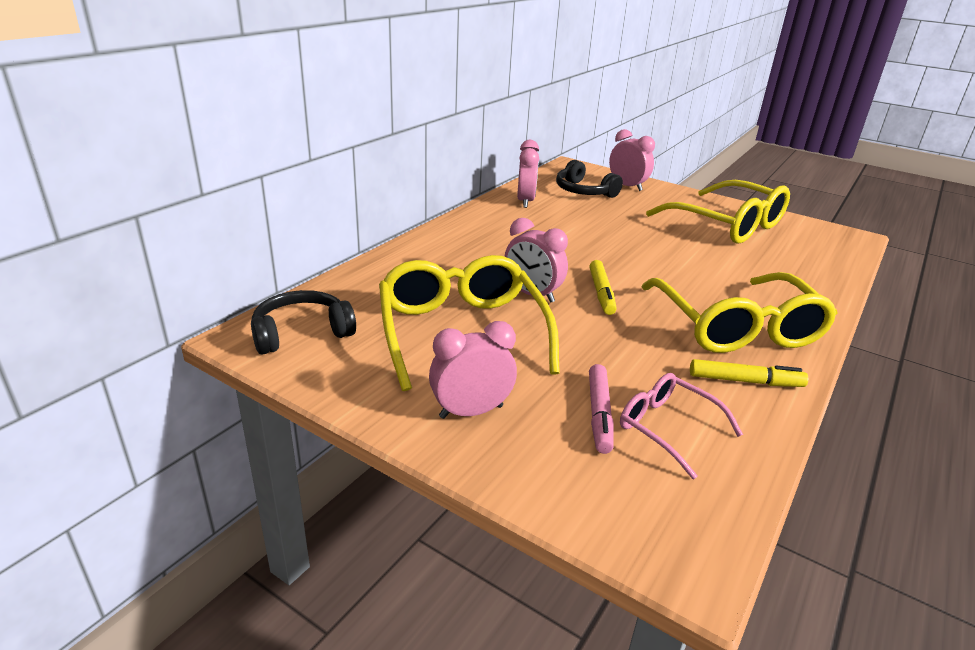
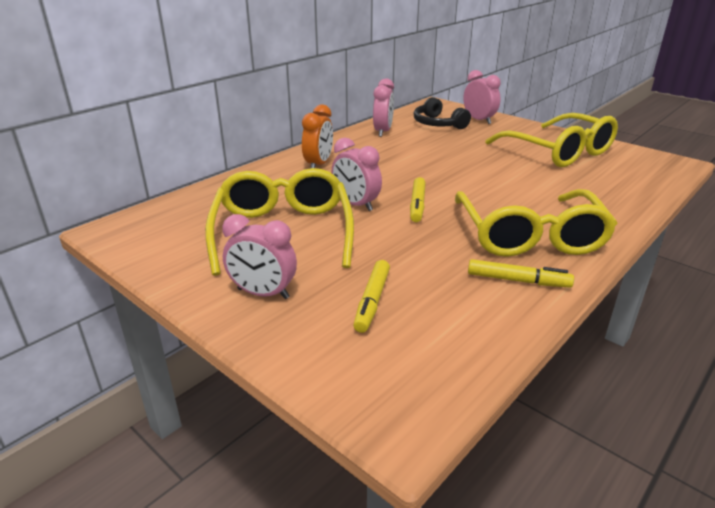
camera: 10 degrees right, 0 degrees up
black headphones [251,290,356,355] -> none
pink clock [429,321,517,419] -> pink clock turned 150 degrees counterclockwise [222,214,297,299]
pink marker [589,364,614,454] -> yellow marker [353,260,390,333]
pink glasses [620,373,743,479] -> none
none -> orange clock [302,104,333,168]

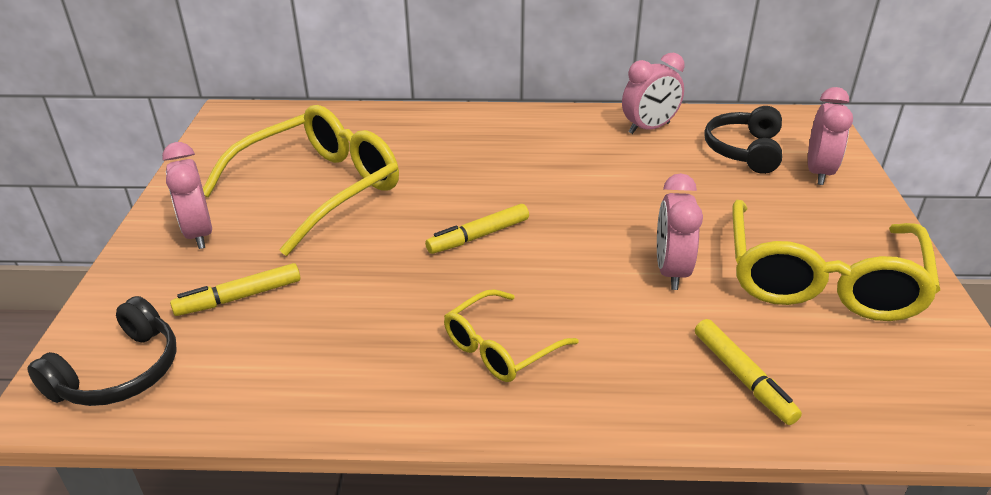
camera: 50 degrees right, 5 degrees up
orange clock [302,104,333,168] -> none
pink clock [332,138,382,211] -> pink clock moved to [657,173,703,290]
yellow glasses [455,189,618,257] -> yellow glasses [444,289,579,382], size x0.53
yellow marker [468,259,574,288] -> yellow marker moved to [695,319,802,425]
none -> black headphones [27,296,177,406]

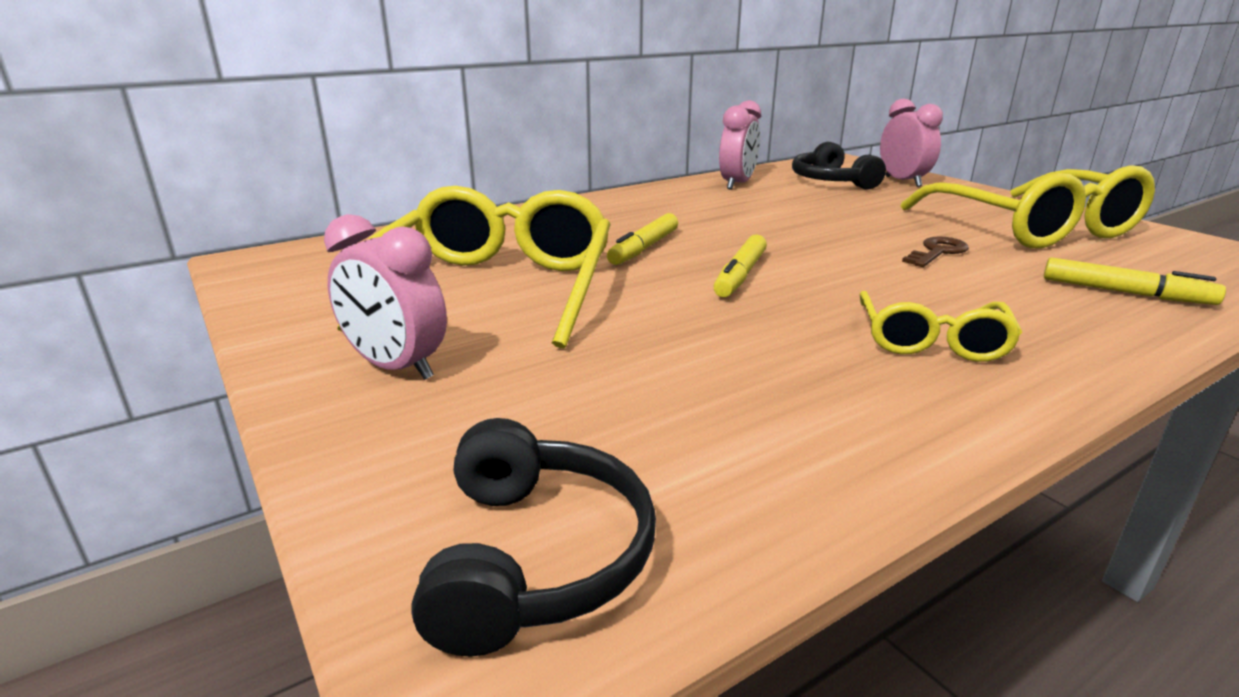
camera: 35 degrees left, 10 degrees down
yellow marker [170,263,300,316] -> yellow marker moved to [607,213,678,265]
pink clock [657,173,703,290] -> brown key [902,236,969,267]

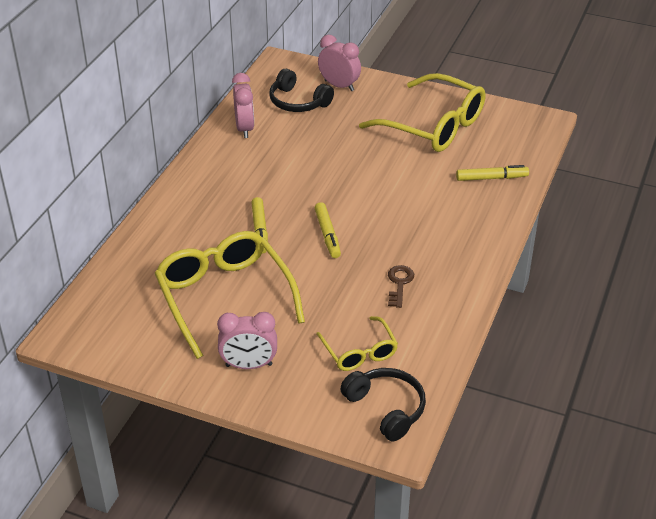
camera: 35 degrees left, 15 degrees up
yellow glasses [859,291,1022,362] -> yellow glasses moved to [317,316,398,371]
brown key [902,236,969,267] -> brown key moved to [388,265,414,308]

